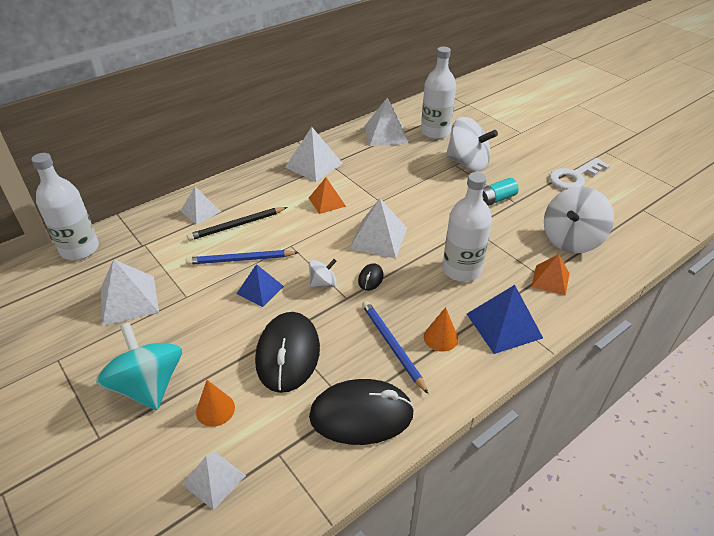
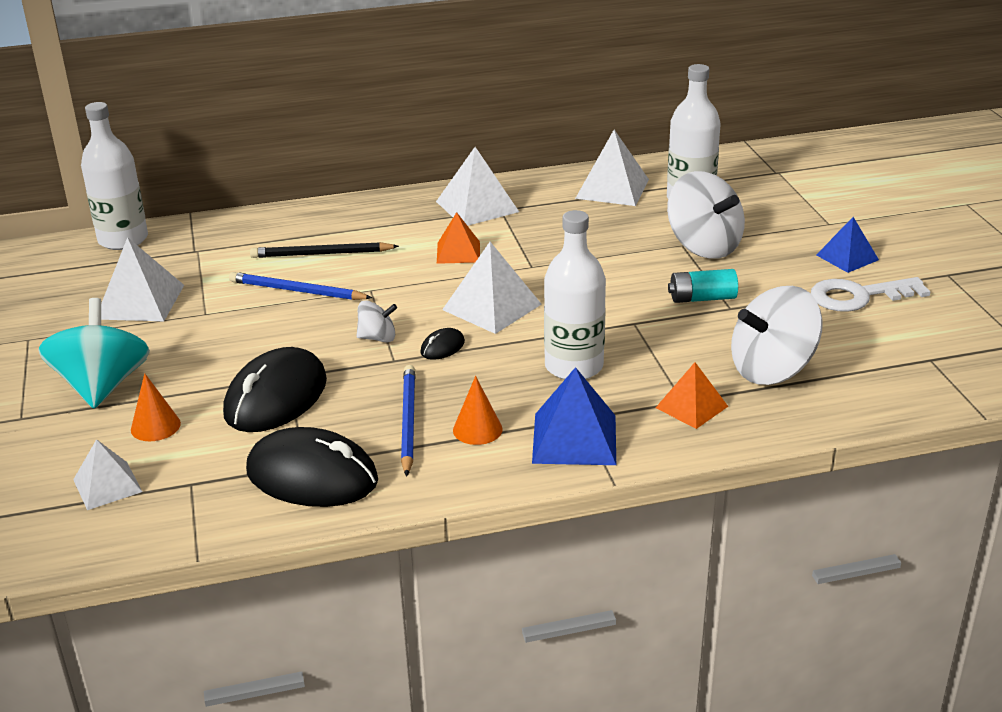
camera: 25 degrees right, 10 degrees down
white pyramid [181,187,221,225] -> none
blue pyramid [237,264,284,307] -> blue pyramid moved to [817,217,879,273]

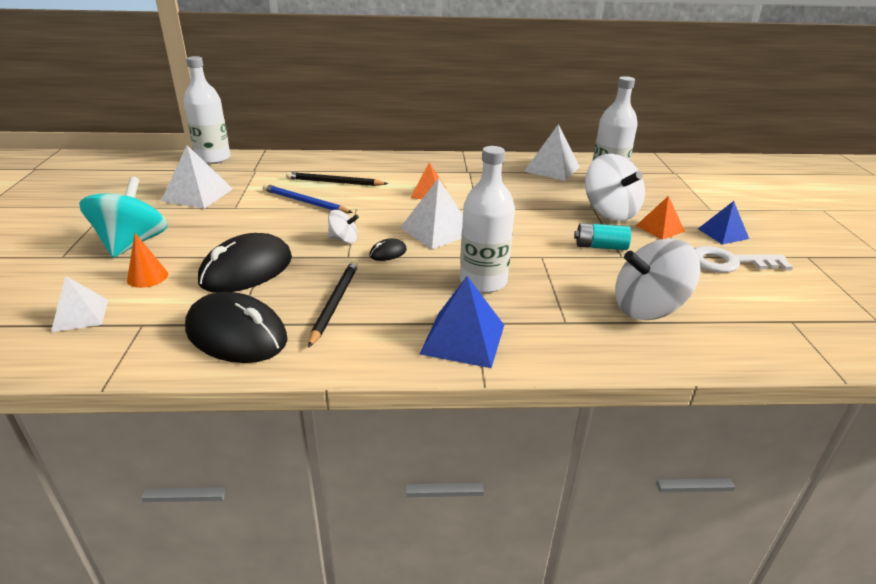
camera: 10 degrees right, 0 degrees up
blue pencil [401,365,415,477] -> black pencil [308,261,358,348]
white pyramid [436,147,519,226] -> none
orange cone [453,376,502,445] -> none
orange pyramid [656,362,728,429] -> orange pyramid moved to [636,196,685,239]

